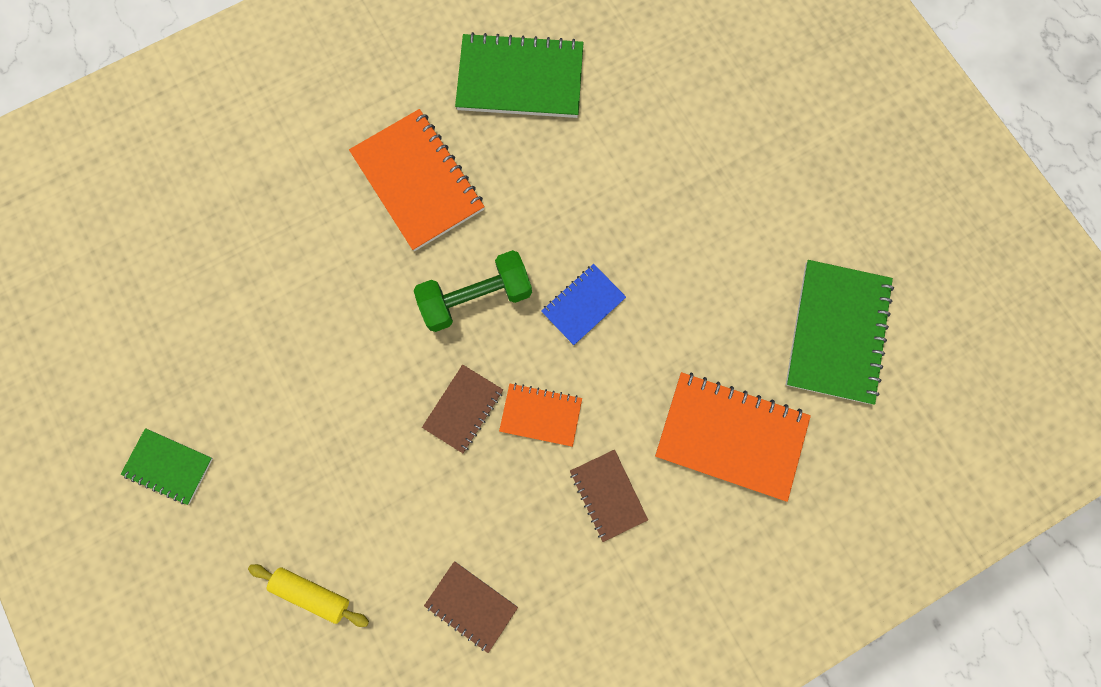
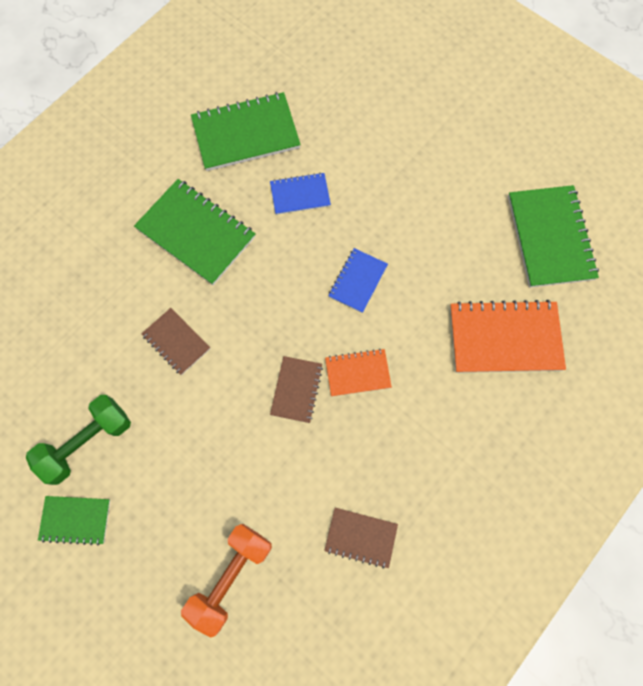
camera: 20 degrees left, 5 degrees down
yellow rolling pin [248,564,369,627] -> orange dumbbell [181,524,272,638]
orange notebook [349,109,485,251] -> green notebook [134,179,256,285]
green dumbbell [414,250,532,332] -> green dumbbell moved to [26,395,131,485]
brown notebook [570,450,648,542] -> brown notebook moved to [141,308,210,375]
none -> blue notebook [270,173,331,215]

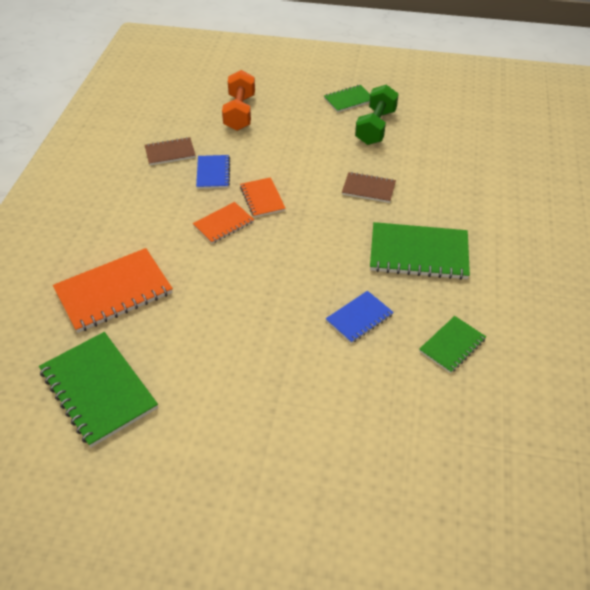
camera: 150 degrees right, 25 degrees down
green notebook [191,92,301,171] -> green notebook [419,316,486,373], size x0.56
brown notebook [270,356,323,423] -> orange notebook [240,177,286,218]
blue notebook [328,248,388,313] -> blue notebook moved to [196,155,230,189]

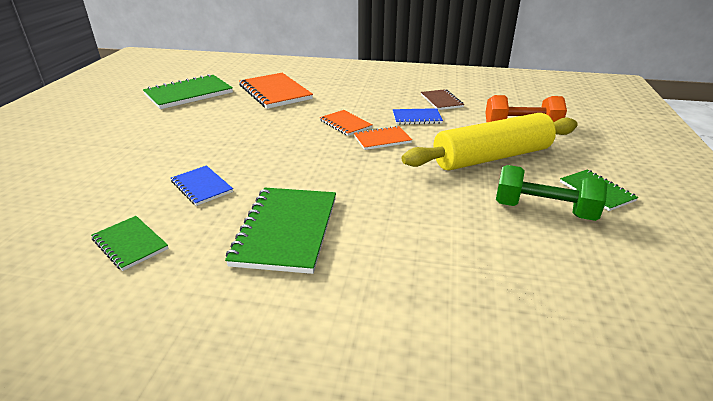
camera: 90 degrees right, 15 degrees down
brown notebook [342,172,396,203] -> none
none -> yellow rolling pin [402,113,578,171]

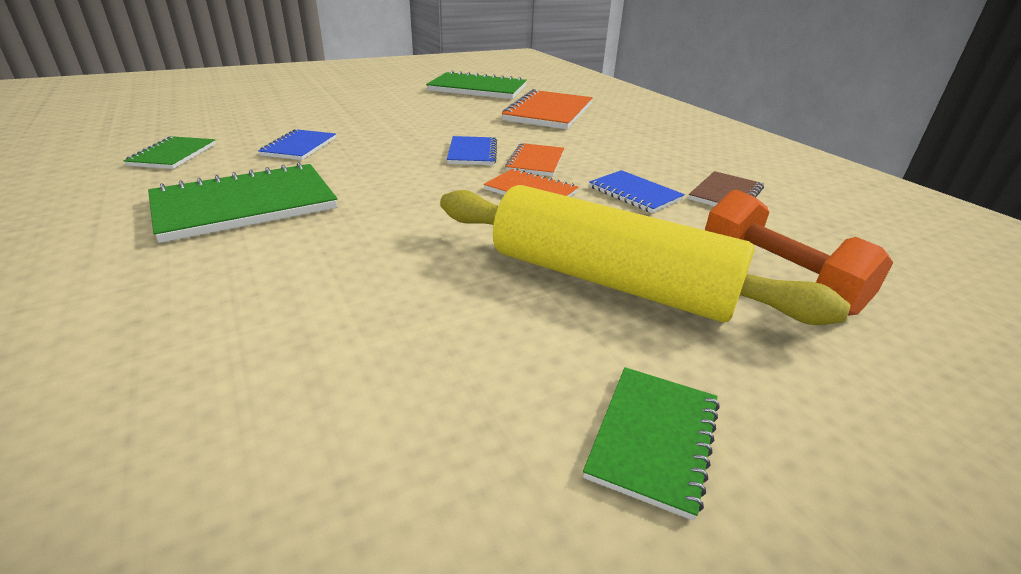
camera: 50 degrees right, 0 degrees up
green dumbbell [496,165,607,221] -> none
none -> blue notebook [447,136,497,165]

